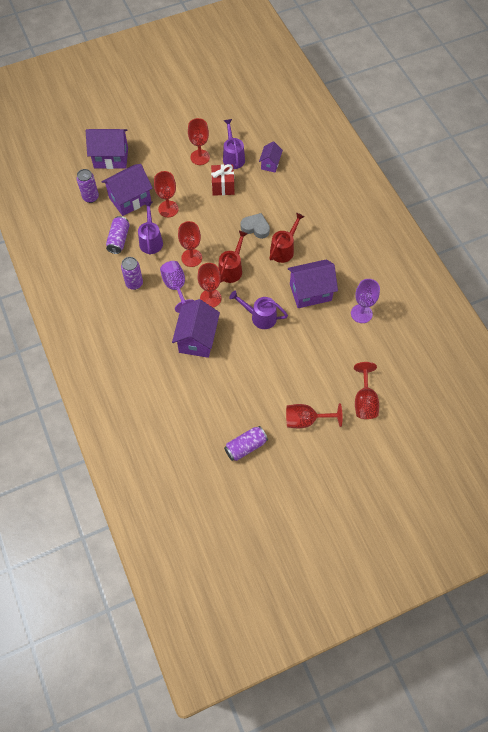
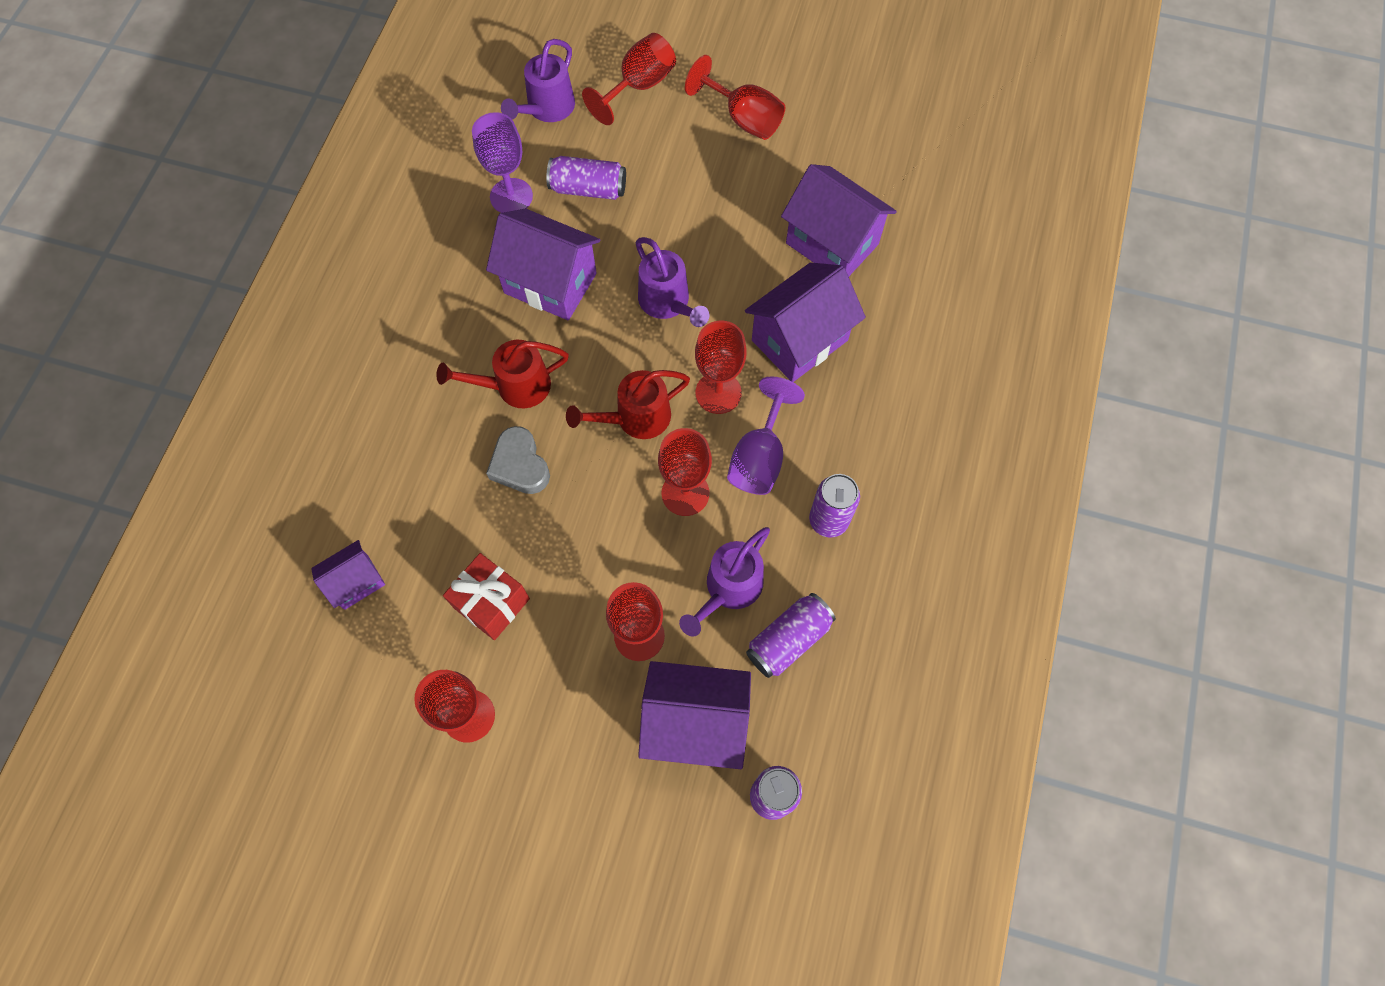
camera: 140 degrees left, 5 degrees up
purple house [86,129,128,169] -> purple house moved to [781,164,897,276]
purple watering can [223,119,245,169] -> purple watering can moved to [501,39,575,122]
purple can [224,426,268,461] -> purple can moved to [546,156,626,200]

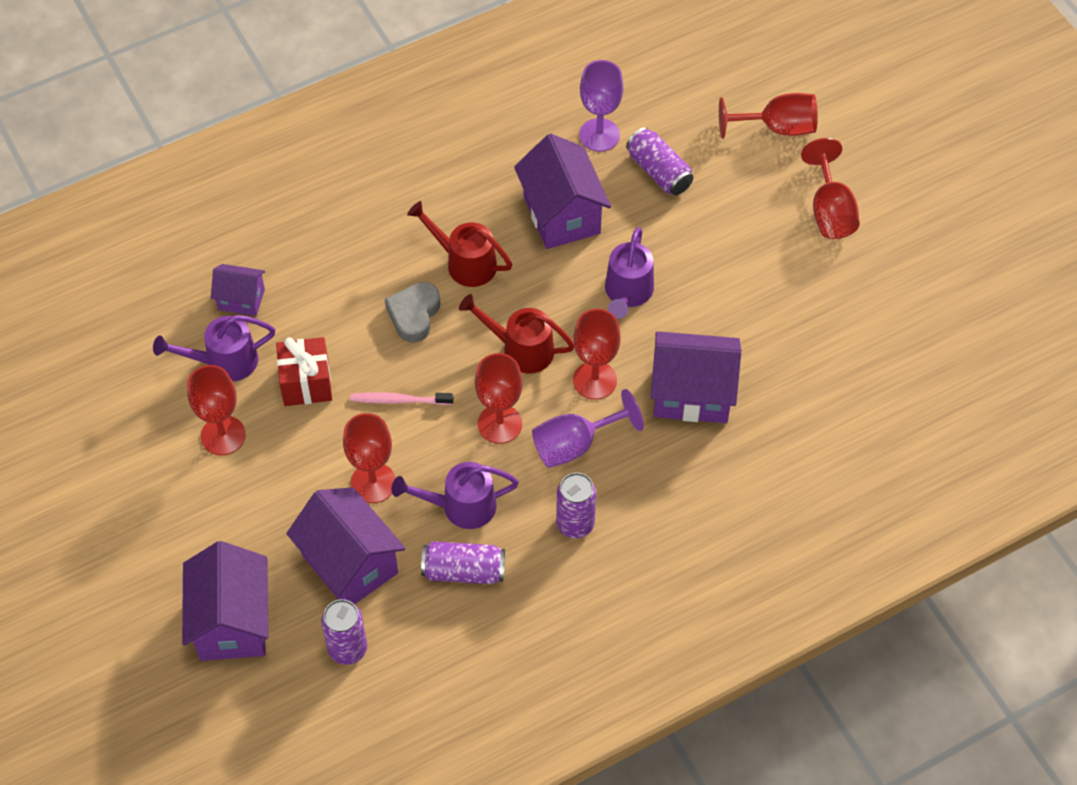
camera: 45 degrees right, 10 degrees down
purple watering can [501,39,575,122] -> purple watering can moved to [153,315,275,381]
purple house [781,164,897,276] -> purple house moved to [182,541,269,661]
none -> pink toothbrush [350,392,453,405]

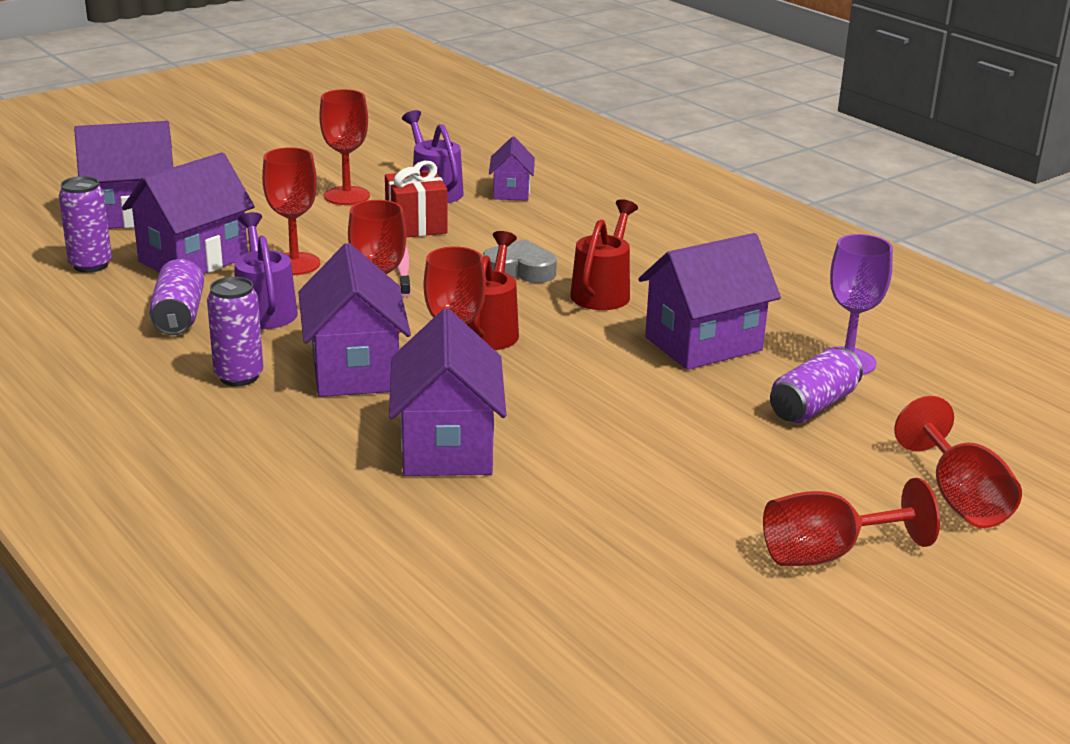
camera: 80 degrees right, 30 degrees down
purple goblet [532,389,644,468] -> purple house [298,243,411,397]
purple watering can [605,227,654,319] -> none

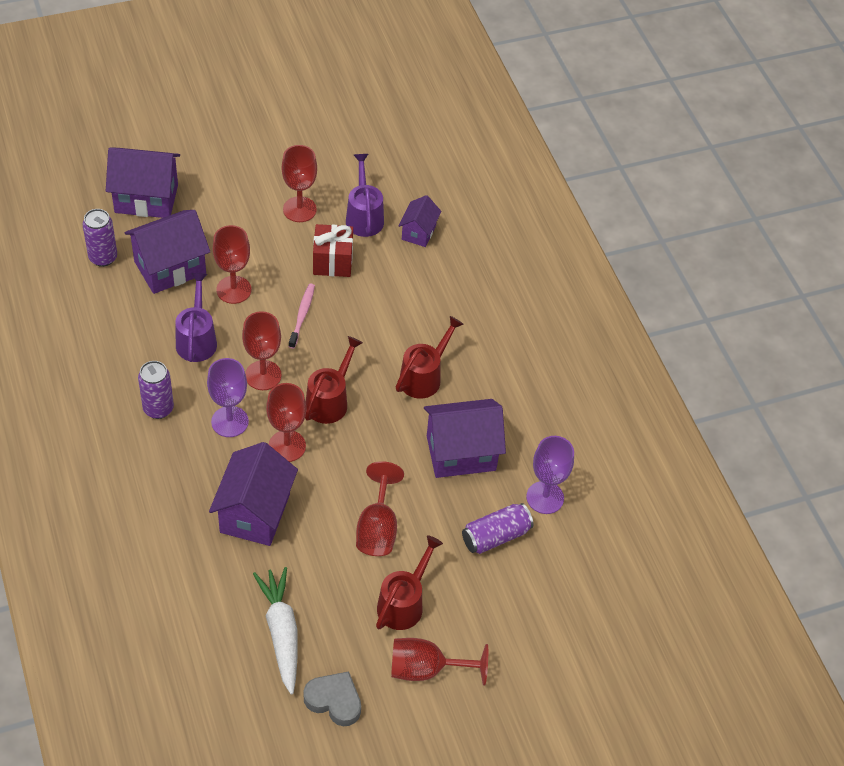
camera: 15 degrees right, 25 degrees up
purple can [149,259,204,335] -> none
purple house [298,243,411,397] -> purple goblet [207,358,249,437]
grey heart [483,239,557,283] -> grey heart moved to [304,671,361,726]
red goblet [894,396,1022,528] -> red goblet moved to [356,461,404,556]
none -> white carrot [253,567,298,695]
none -> red watering can [376,535,443,630]

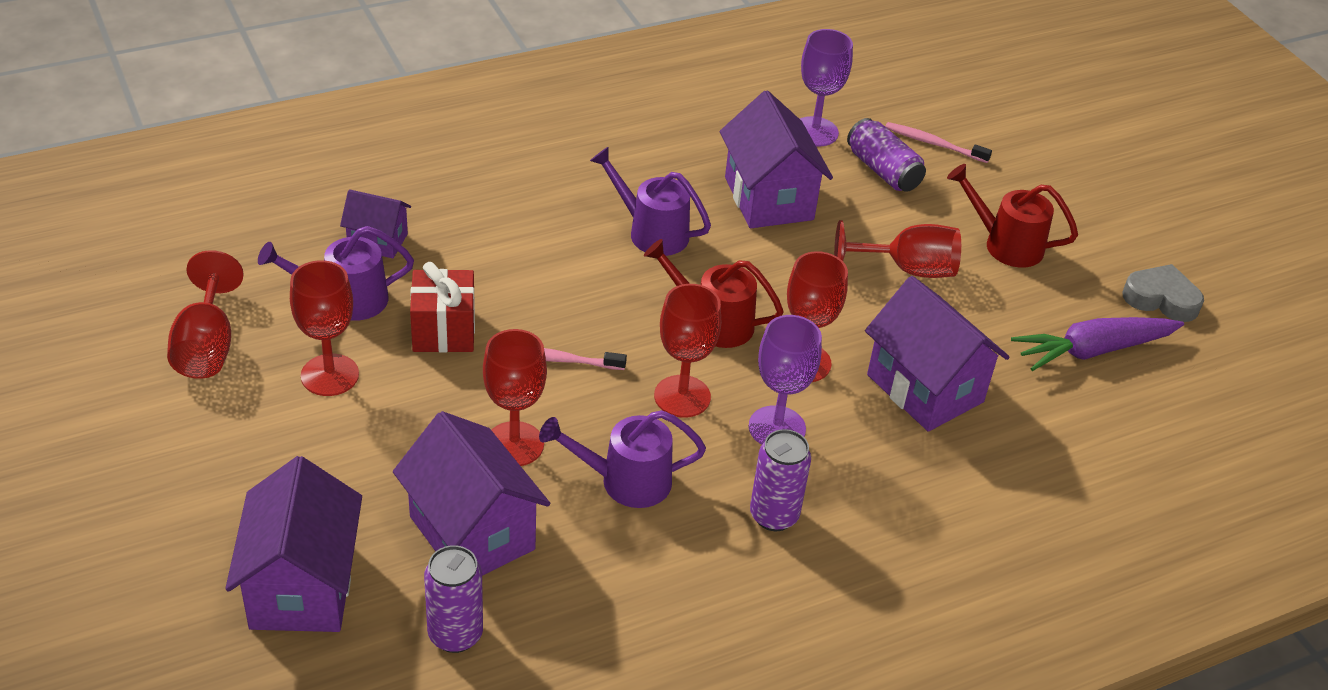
camera: 95 degrees left, 10 degrees down
purple house [209,442,298,546] -> purple house turned 45 degrees clockwise [865,276,1010,432]
white carrot [253,567,298,695] -> purple carrot [1011,317,1184,371]
grey heart [304,671,361,726] -> grey heart turned 90 degrees clockwise [1123,264,1204,322]
red goblet [391,638,488,686] -> red goblet moved to [167,250,244,379]
red watering can [396,316,464,399] -> purple watering can [590,147,711,256]
none -> pink toothbrush [885,122,992,163]

